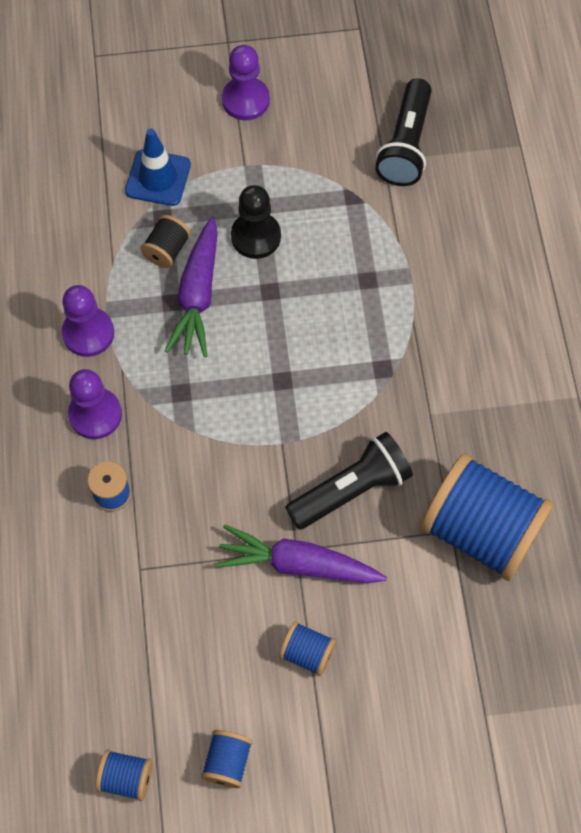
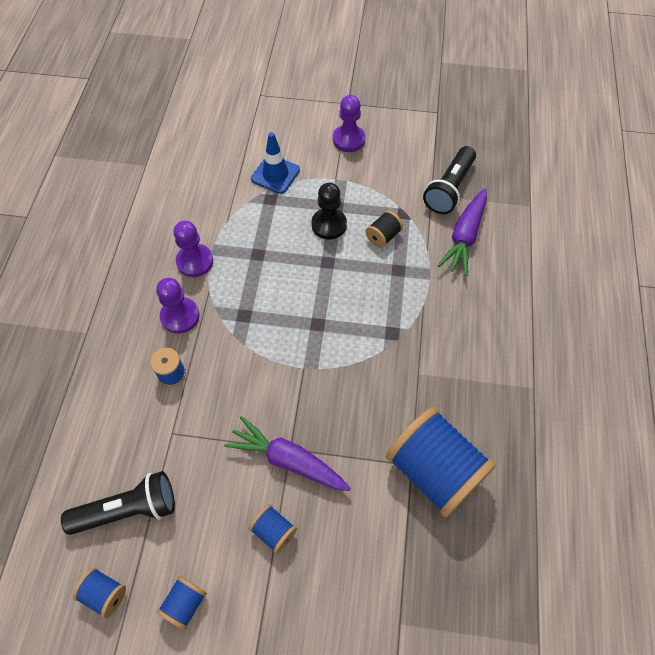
camera: 15 degrees right, 5 degrees down
black spool [141,215,191,268] -> black spool moved to [366,211,403,248]
purple carrot [165,217,218,357] -> purple carrot moved to [437,188,487,276]
black flashlight [285,432,413,530] -> black flashlight moved to [61,471,175,535]

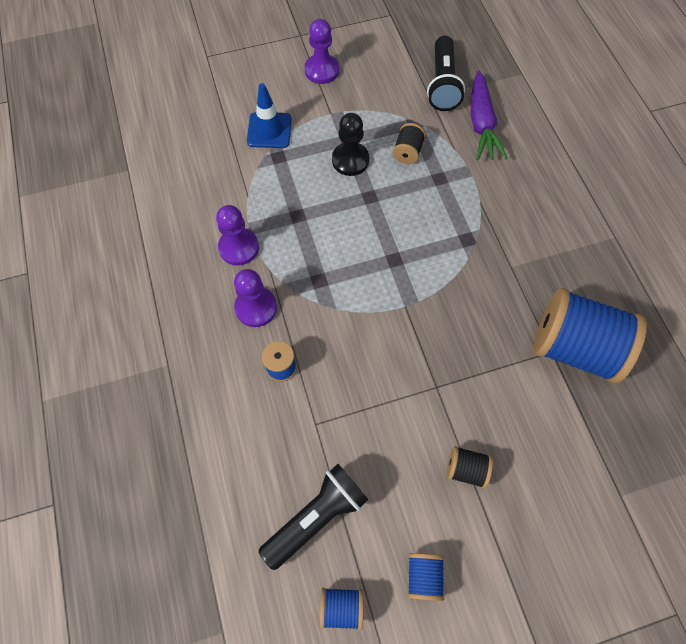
camera: 25 degrees left, 5 degrees up
purple carrot [224,416,351,491] -> none
blue spool [249,504,297,554] -> black spool [447,446,493,489]

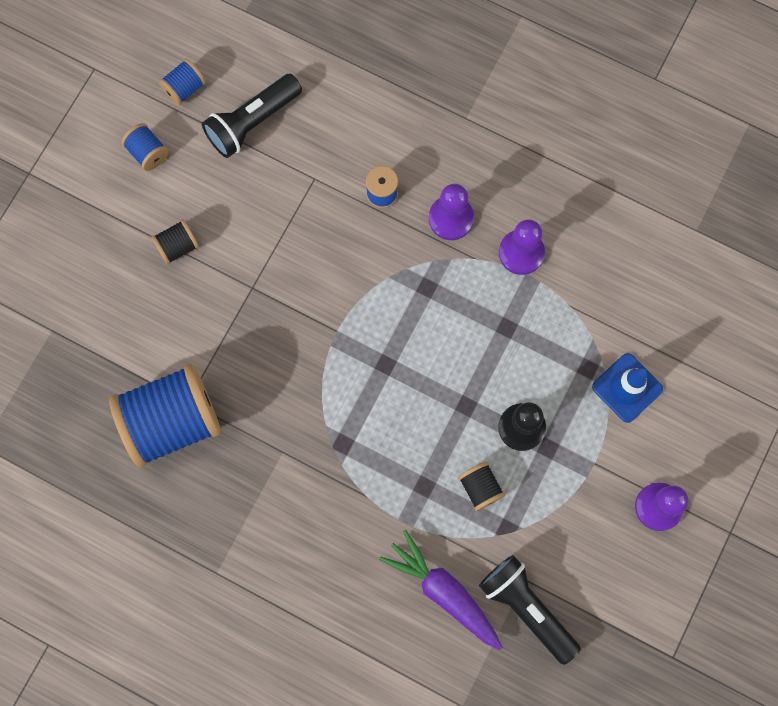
camera: 135 degrees right, 10 degrees up
black flashlight [259,464,369,570] -> black flashlight turned 45 degrees clockwise [202,74,302,158]

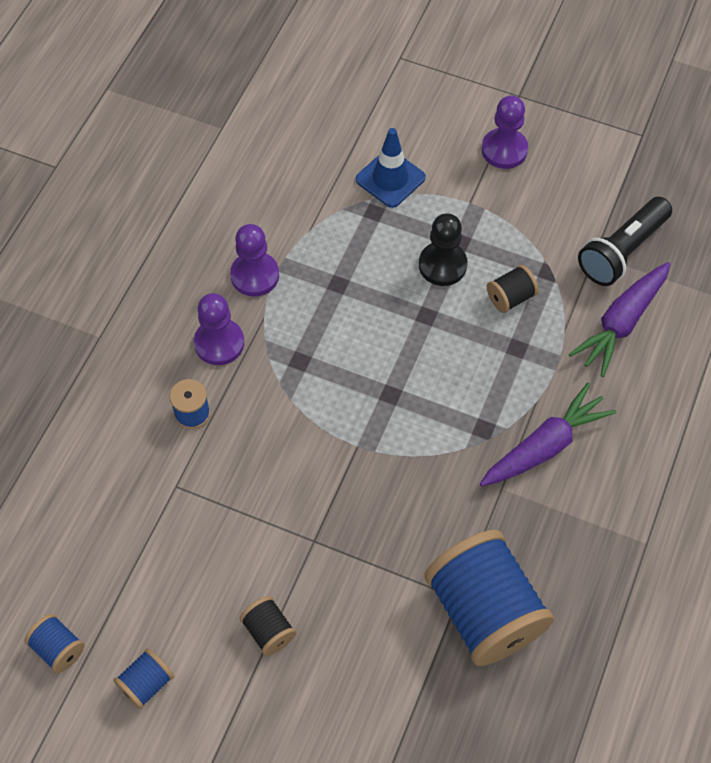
camera: 95 degrees left, 15 degrees down
black flashlight [202,74,302,158] -> none
none -> purple carrot [480,383,616,486]

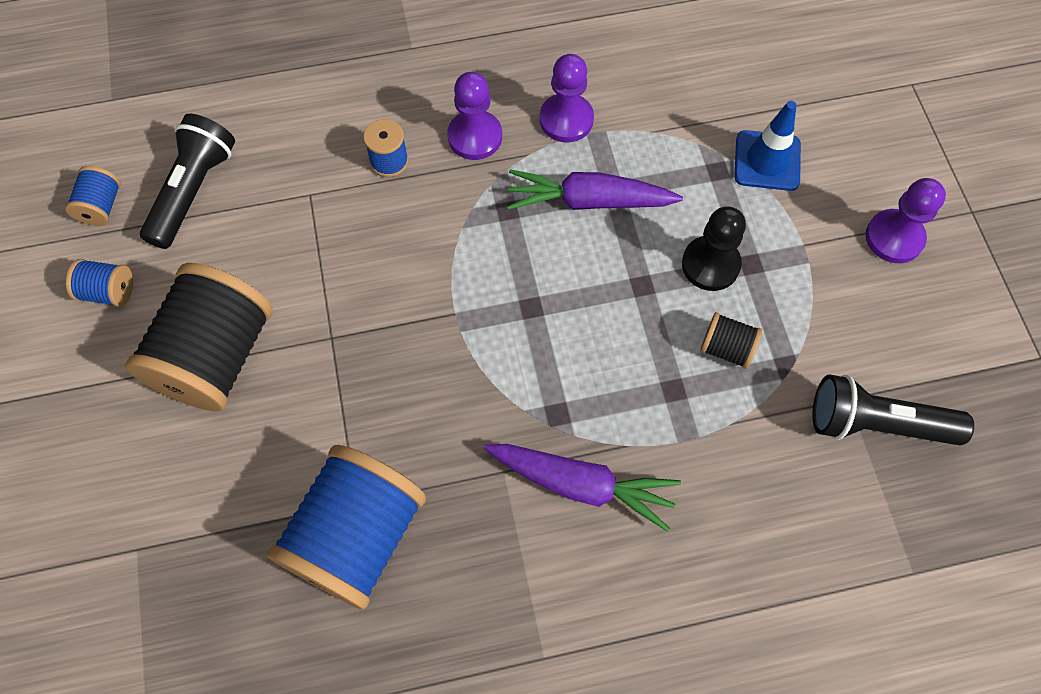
camera: 55 degrees right, 5 degrees up
black spool [239,596,296,656] -> black spool [125,263,273,412], size x2.28
purple carrot [569,262,670,377] -> purple carrot moved to [507,170,683,210]
none -> black flashlight [140,114,235,249]

